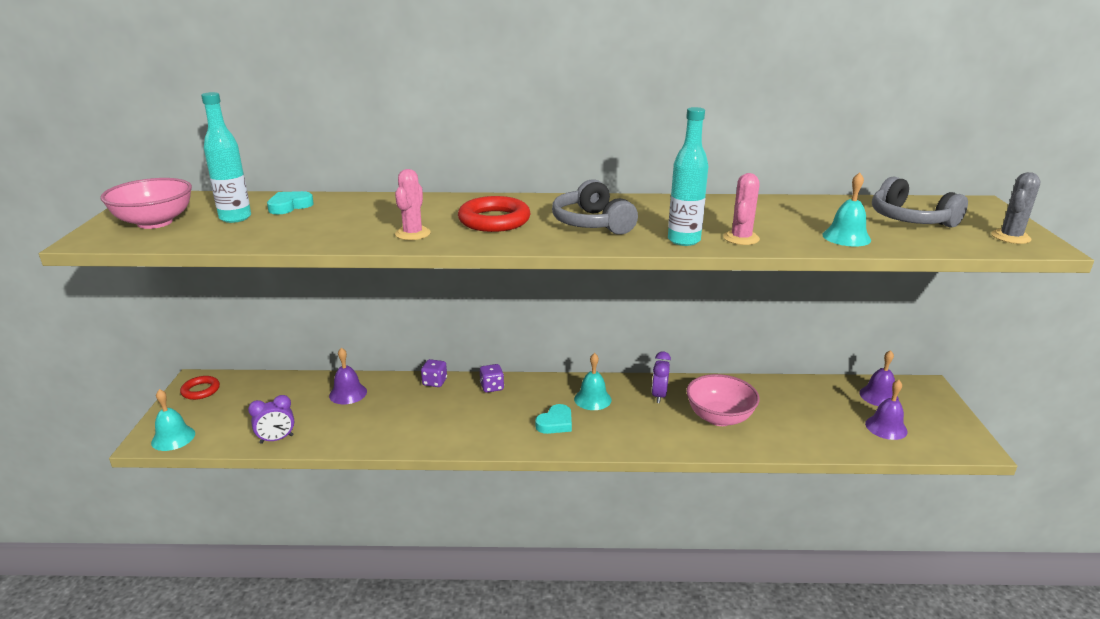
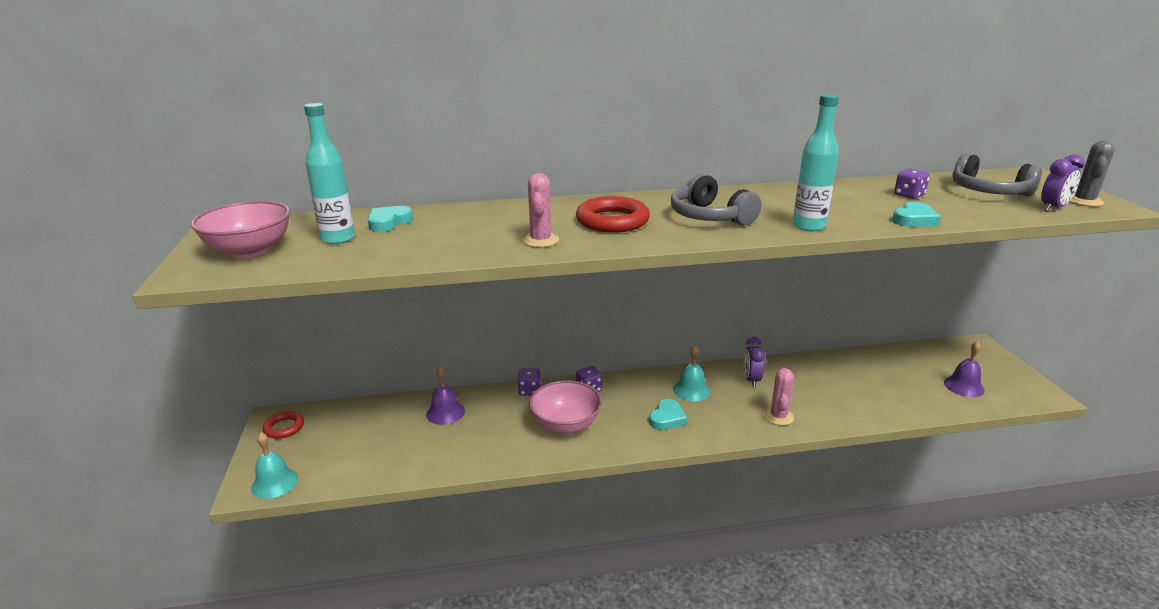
camera: 10 degrees left, 0 degrees up
purple clock [248,395,294,444] -> purple clock moved to [1041,155,1084,211]
pink bowl [686,374,760,426] -> pink bowl moved to [529,380,602,434]
pink cactus [723,173,760,245] -> pink cactus moved to [763,367,794,426]
turquoise bell [822,172,871,247] -> none
purple bell [859,350,899,406] -> none
none -> turquoise heart [892,202,941,227]
none -> purple dice [894,169,930,199]

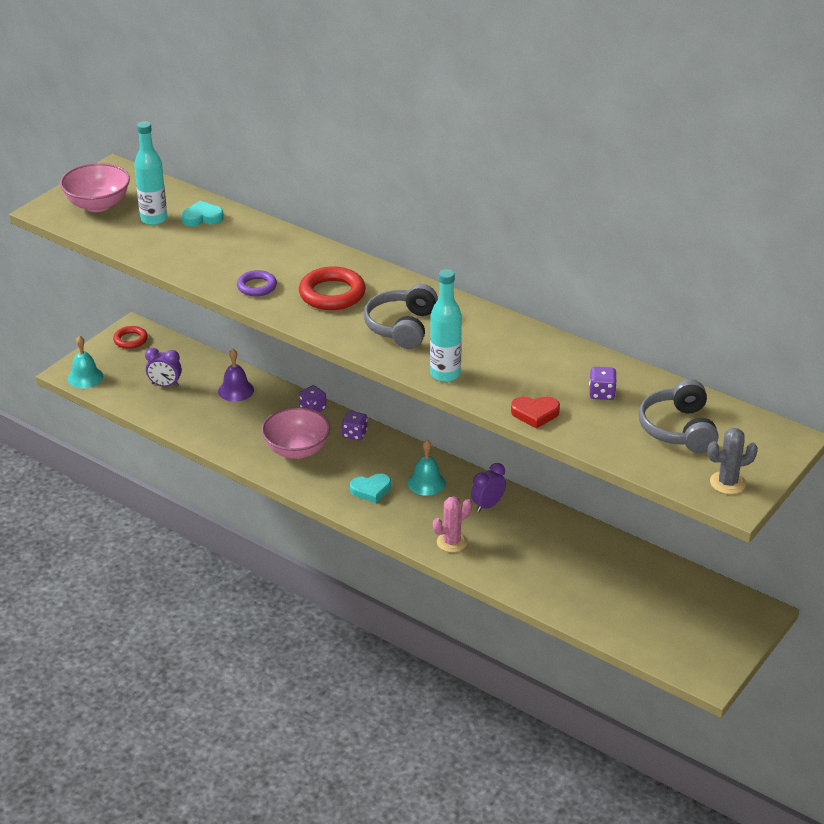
camera: 45 degrees right, 10 degrees up
pink cactus [523,173,559,247] -> purple ring [237,270,277,296]
turquoise heart [892,202,941,227] -> red heart [511,396,560,428]
purple bell [944,341,985,397] -> none
purple clock [1041,155,1084,211] -> purple clock moved to [145,348,182,387]

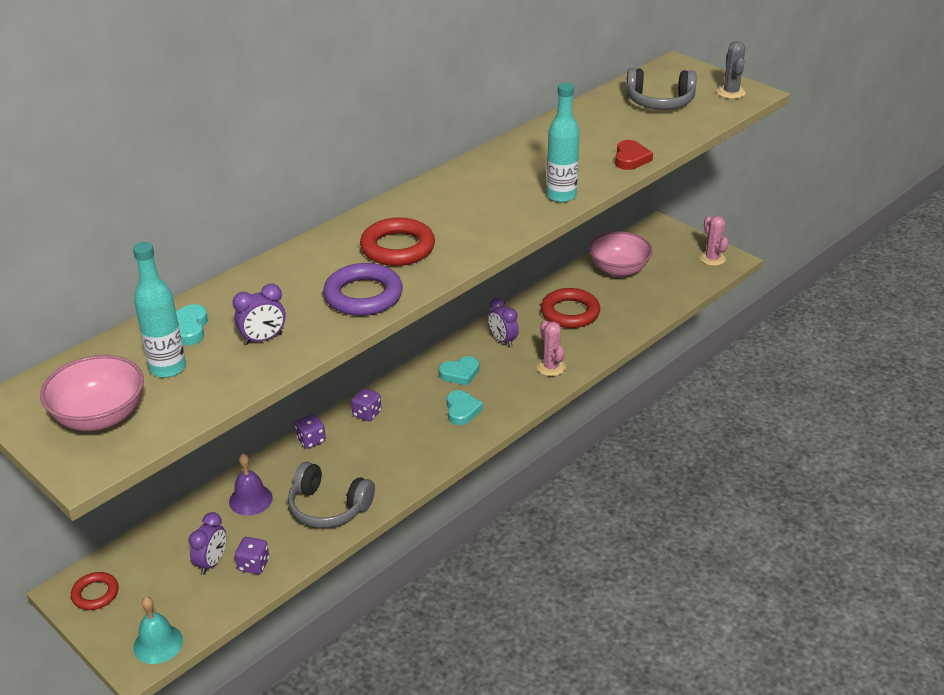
camera: 80 degrees left, 0 degrees up
purple ring [237,270,277,296] -> purple ring [323,263,403,316], size x1.66
pink bowl [261,407,330,459] -> pink bowl moved to [589,231,653,277]
grey headphones [364,284,438,349] -> grey headphones moved to [288,462,375,528]
turquoise bell [407,440,446,496] -> turquoise heart [439,356,479,386]
purple dice [589,367,617,400] -> purple dice moved to [235,537,269,574]
none -> purple clock [233,284,286,345]
none -> red ring [541,288,600,328]
none -> pink cactus [699,216,728,266]

